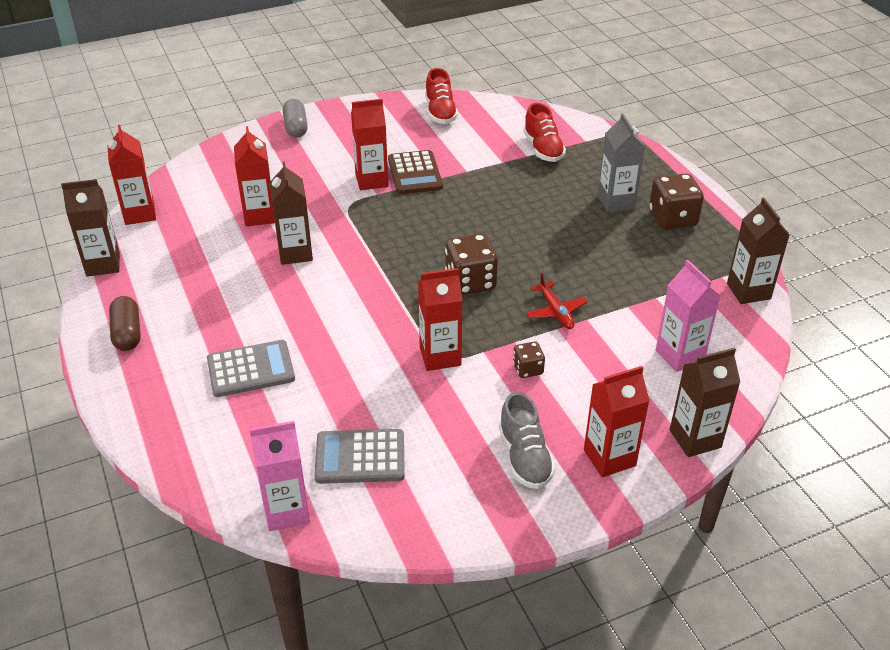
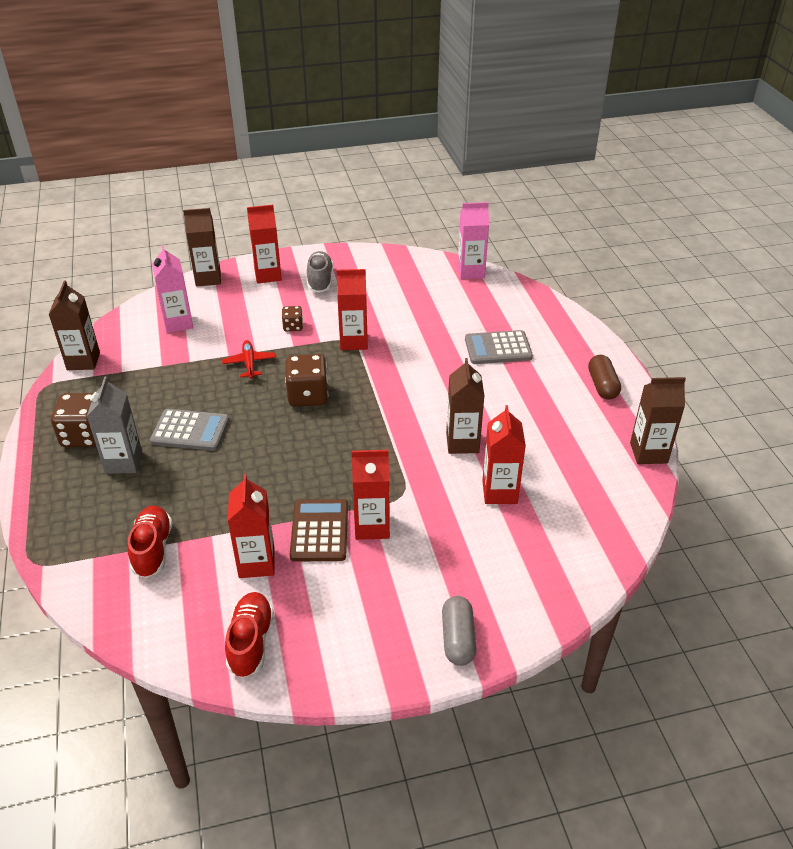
camera: 170 degrees left, 0 degrees up
red carton [108,125,156,225] -> red carton moved to [228,474,275,578]
grey calculator [314,429,405,484] -> grey calculator moved to [150,409,229,451]

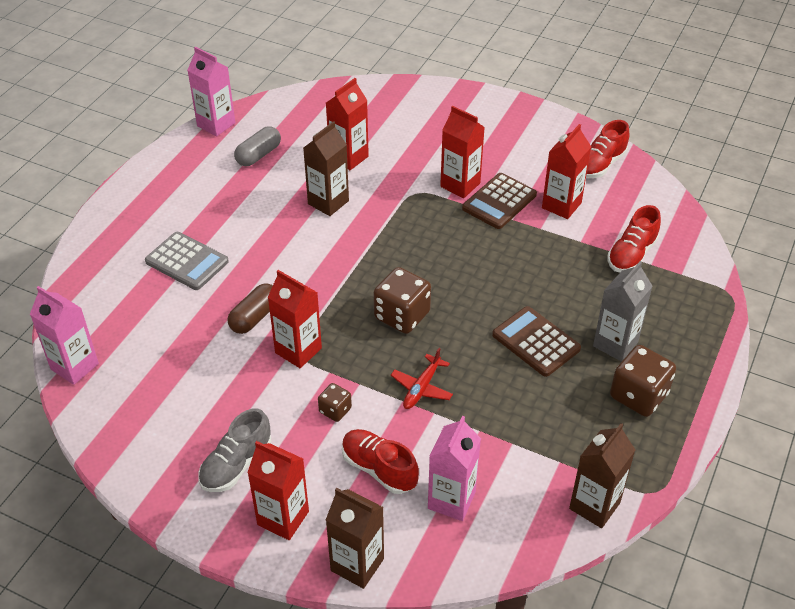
camera: 140 degrees left, 5 degrees up
grey calculator [150,409,229,451] -> brown calculator [492,306,581,377]
grey capsule [442,596,476,666] -> grey capsule moved to [234,126,281,166]
brown capsule [588,355,621,400] -> brown capsule moved to [228,283,273,334]
brown carton [630,377,686,464] -> pink carton [187,47,235,136]
none -> red shoe [342,429,419,494]

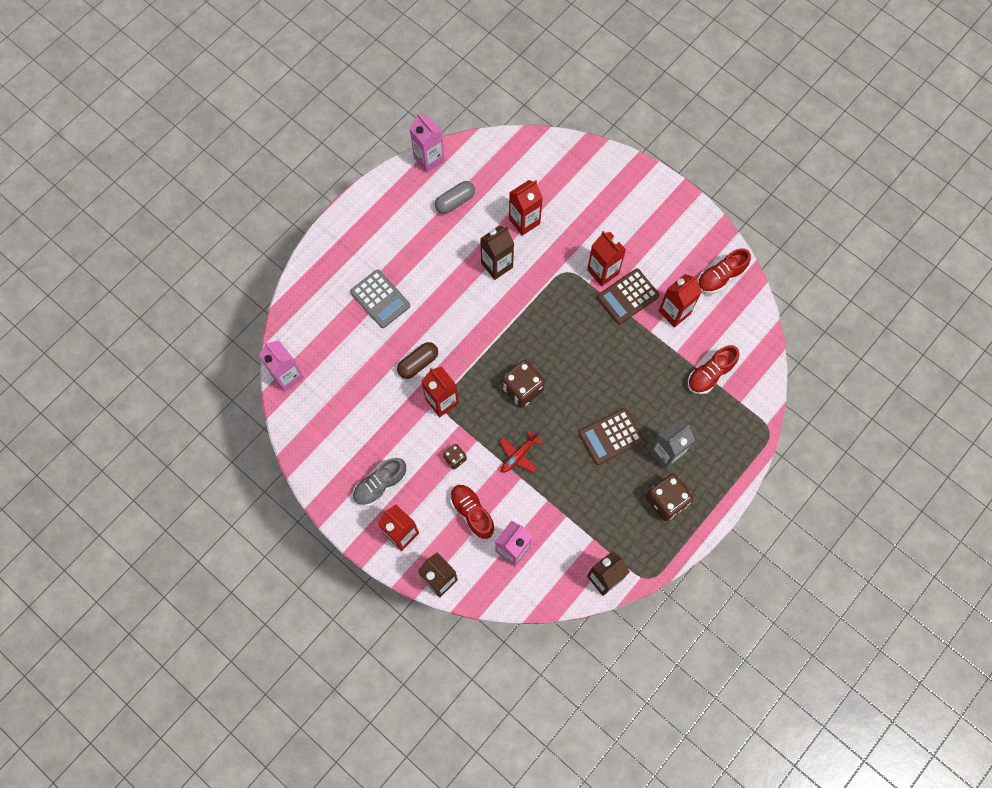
camera: 15 degrees right, 25 degrees up
brown calculator [492,306,581,377] -> brown calculator turned 90 degrees counterclockwise [579,408,644,465]

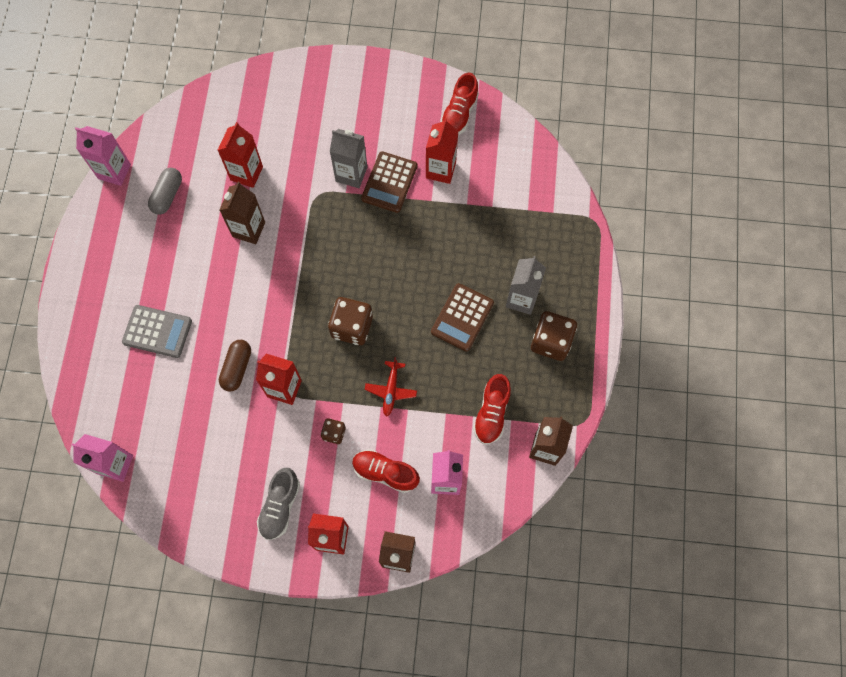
camera: 35 degrees left, 0 degrees up
red carton [587,231,626,287] -> grey carton [330,129,367,188]
red shoe [688,345,739,394] -> red shoe moved to [473,374,511,444]

